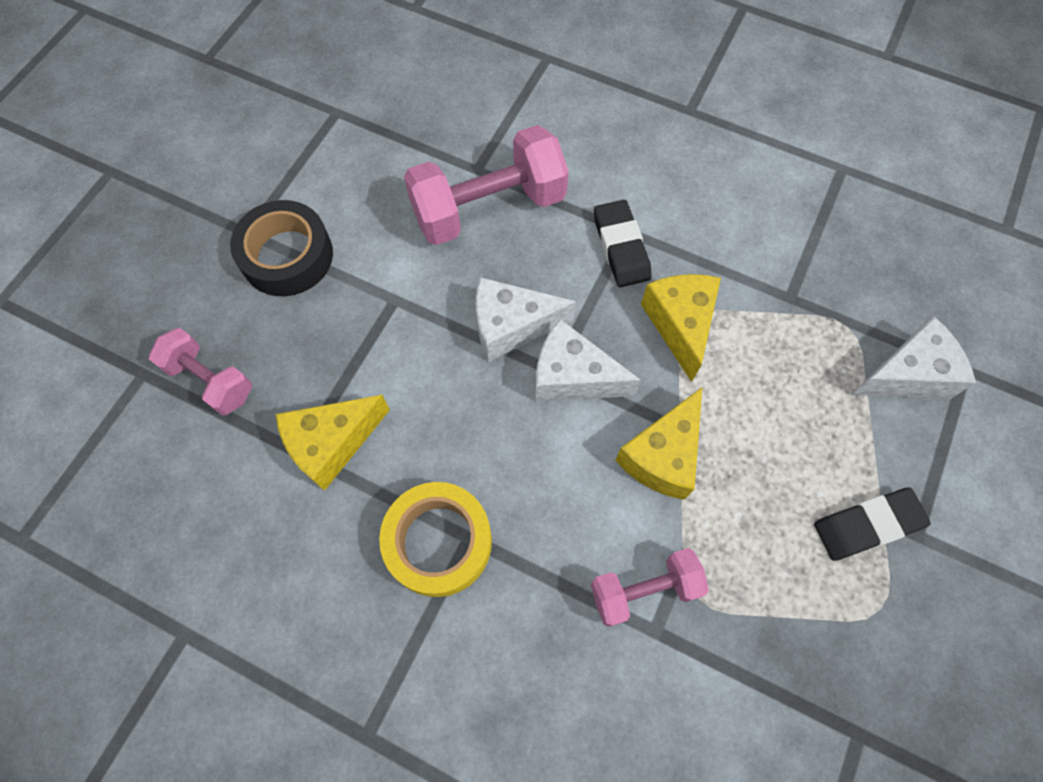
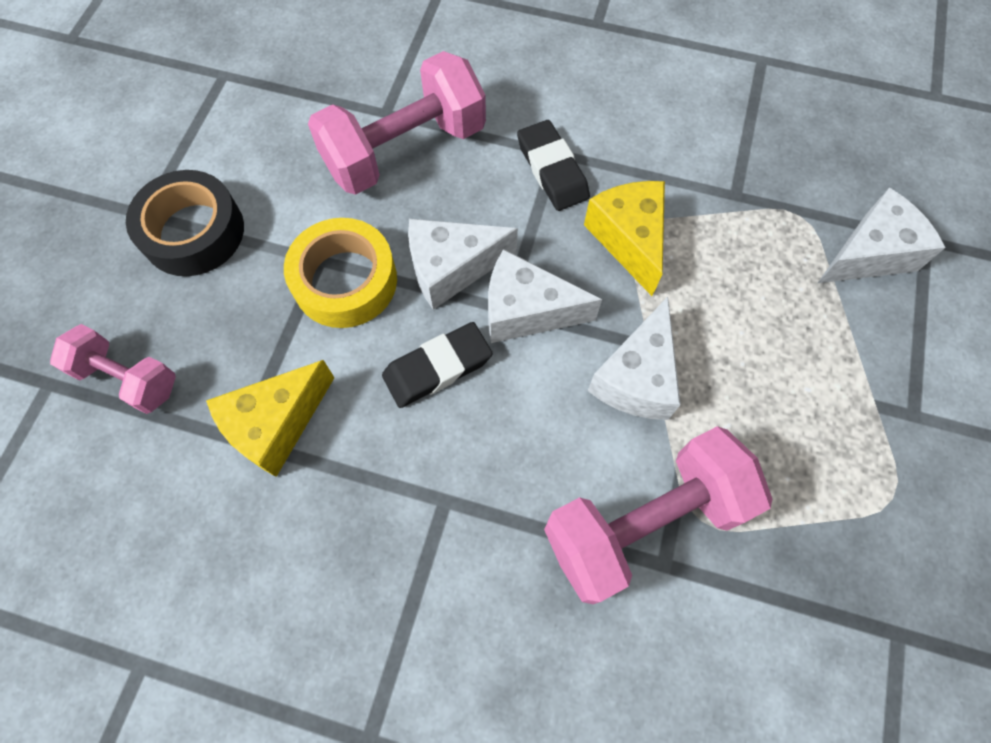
camera: 10 degrees left, 0 degrees up
yellow tape [379,482,492,597] -> yellow tape moved to [284,218,397,328]
pink dumbbell [591,548,709,627] -> pink dumbbell [544,426,772,604], size x1.72
yellow cheese [615,388,702,500] -> white cheese [588,297,681,420]
black eraser [814,487,931,561] -> black eraser moved to [382,322,493,408]

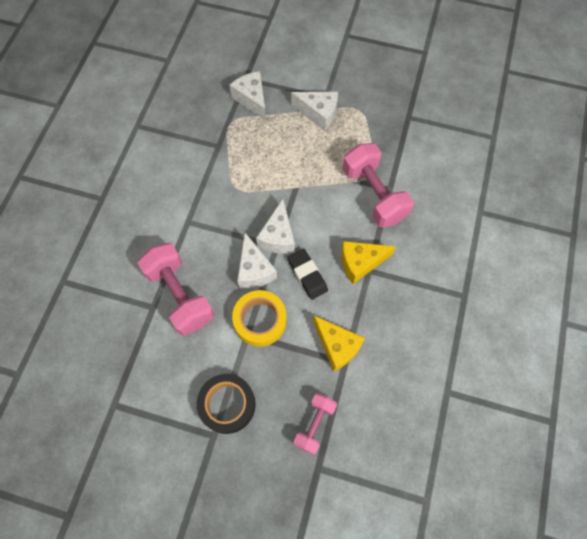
camera: 90 degrees left, 0 degrees up
black eraser [517,120,590,211] -> none
yellow cheese [584,181,665,296] -> yellow cheese moved to [341,241,396,284]
white cheese [588,297,681,420] -> white cheese moved to [291,92,338,131]

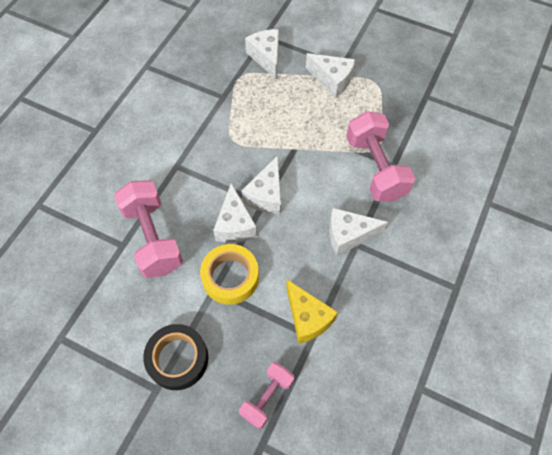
camera: 10 degrees right, 5 degrees down
black eraser [287,248,328,300] -> none
yellow cheese [341,241,396,284] -> white cheese [329,208,388,256]

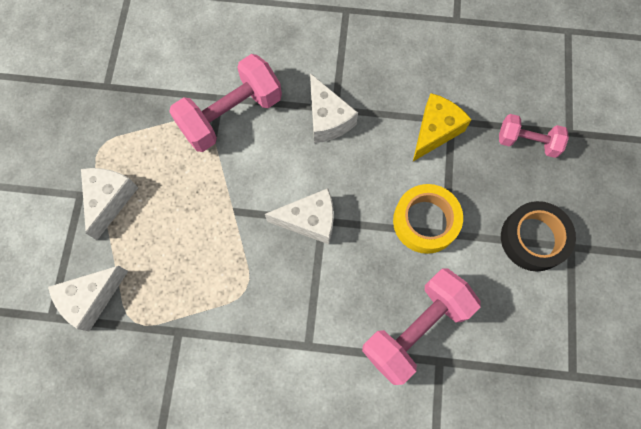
camera: 110 degrees left, 10 degrees up
white cheese [213,183,257,243] -> none

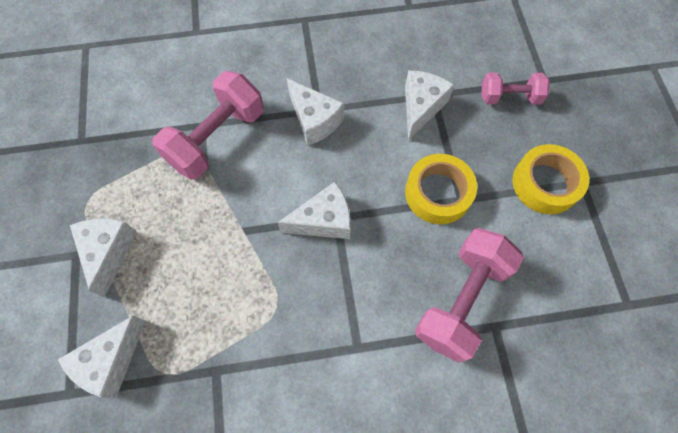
camera: 15 degrees left, 5 degrees down
yellow cheese [413,93,472,161] -> white cheese [405,70,455,140]
black tape [501,201,576,272] -> yellow tape [512,144,589,214]

